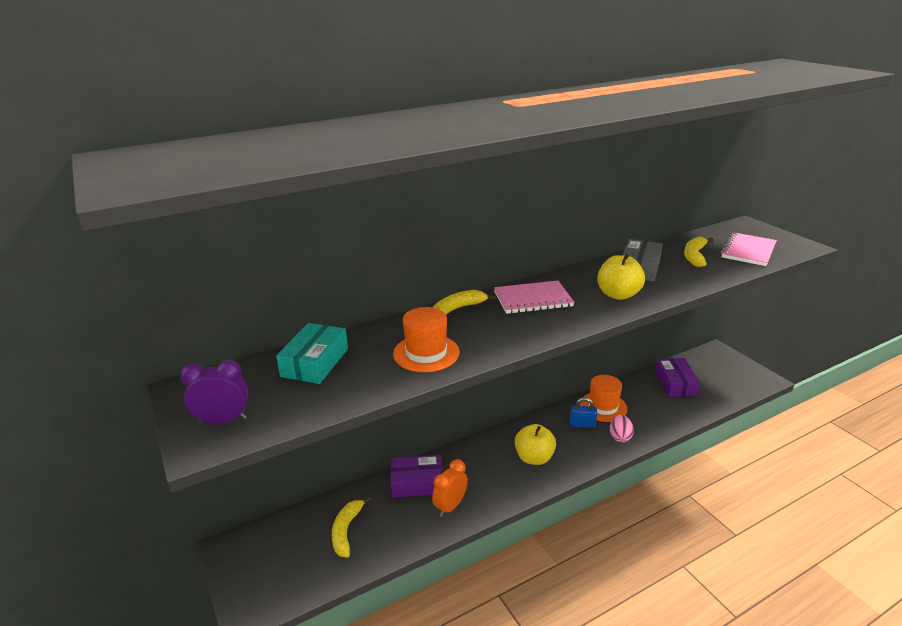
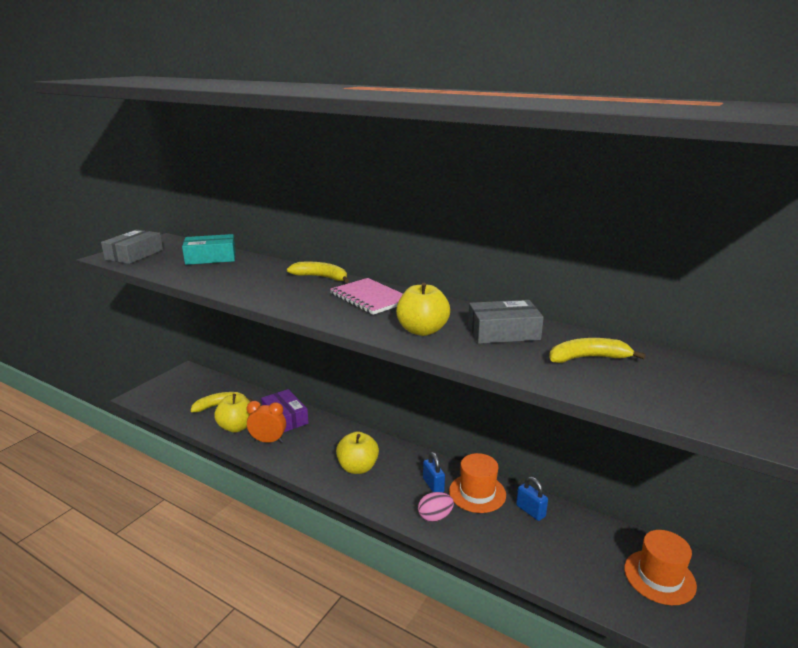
camera: 60 degrees right, 5 degrees down
purple clock [180,360,248,424] -> grey box [101,230,163,264]
orange hat [393,307,460,372] -> orange hat moved to [624,530,697,605]
purple box [655,358,700,397] -> none
pink notebook [721,233,777,266] -> none
none -> yellow apple [215,394,250,433]
none -> blue padlock [516,477,548,521]

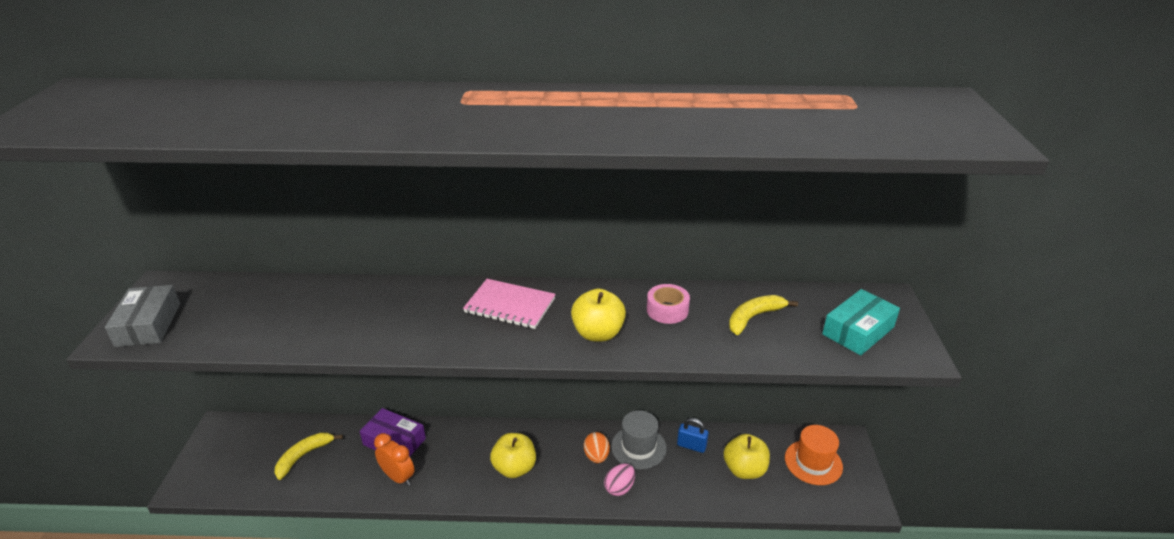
camera: 30 degrees left, 10 degrees up
turquoise box [182,234,236,265] -> turquoise box moved to [822,289,900,355]
yellow apple [215,394,250,433] -> yellow apple moved to [724,434,770,479]
orange clock [246,401,286,443] -> orange clock turned 60 degrees clockwise [374,433,414,486]
yellow banana [287,262,349,283] -> none
blue padlock [423,452,445,492] -> orange egg [584,432,610,463]
orange hat [449,453,506,513] -> grey hat [611,410,667,469]
grey box [468,300,544,344] -> pink tape [647,284,690,324]

